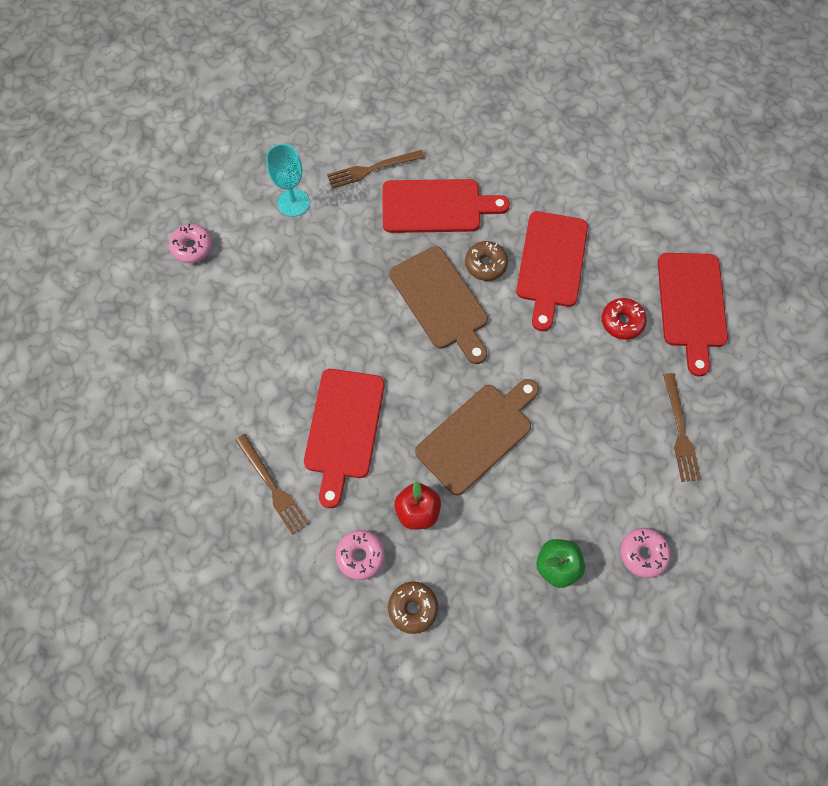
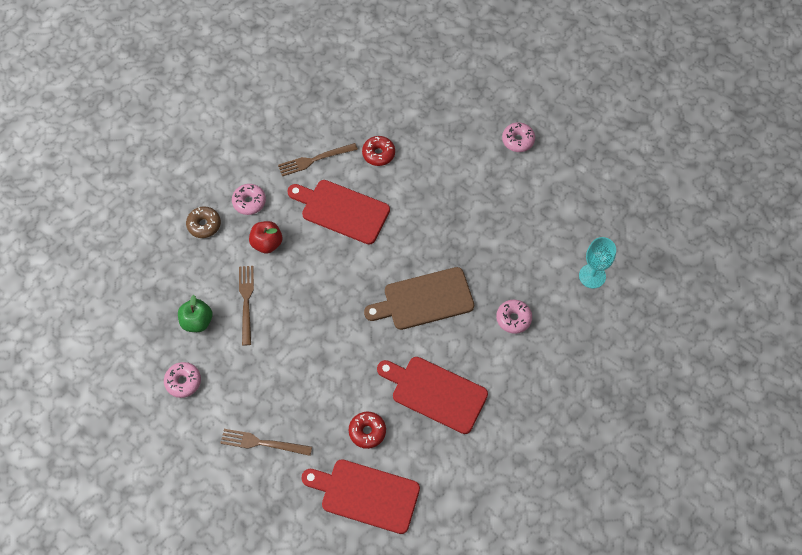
camera: 105 degrees right, 5 degrees down
turquoise goblet [266,144,310,217] -> turquoise goblet moved to [579,237,616,289]
brown fork [327,150,425,189] -> brown fork moved to [239,266,254,346]
red cutting board [382,179,510,233] -> pink donut [496,300,532,334]
brown cutting board [415,379,539,495] -> none
brown donut [465,241,508,281] -> none
none -> red donut [362,136,395,166]

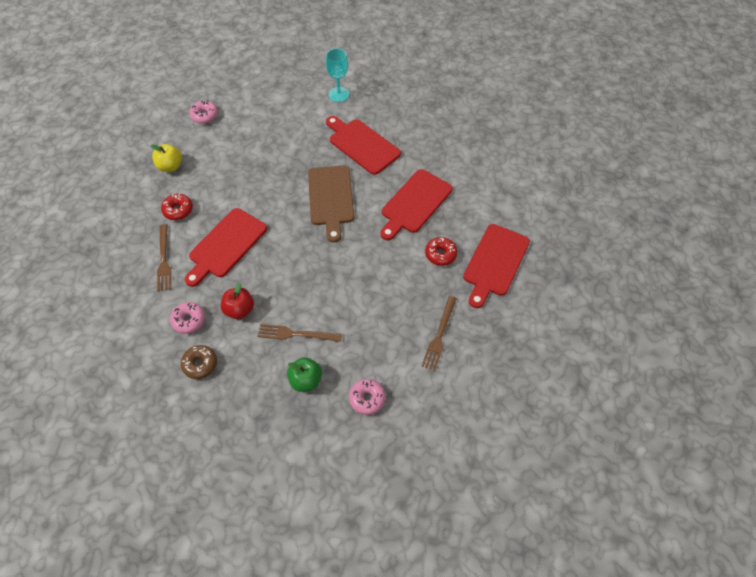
camera: 80 degrees left, 5 degrees down
pink donut [496,300,532,334] -> red cutting board [326,116,401,175]
none -> yellow apple [151,144,182,172]

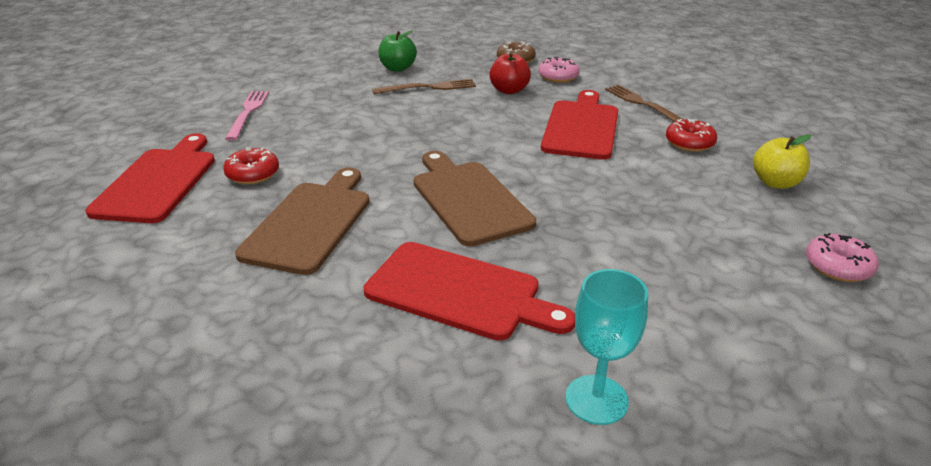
camera: 160 degrees right, 25 degrees down
pink donut [349,379,386,415] -> none
red cutting board [380,169,453,240] -> brown cutting board [235,168,370,275]
brown fork [421,296,457,371] -> pink fork [225,91,269,141]

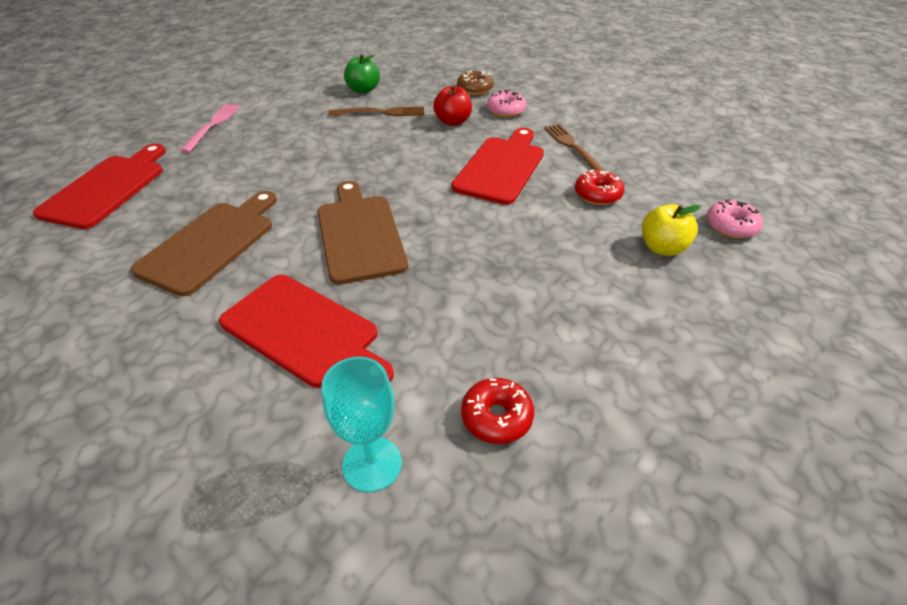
camera: 10 degrees right, 10 degrees up
red donut [223,148,279,184] -> red donut moved to [461,378,534,444]
pink donut [806,233,879,282] -> pink donut moved to [707,199,763,238]

